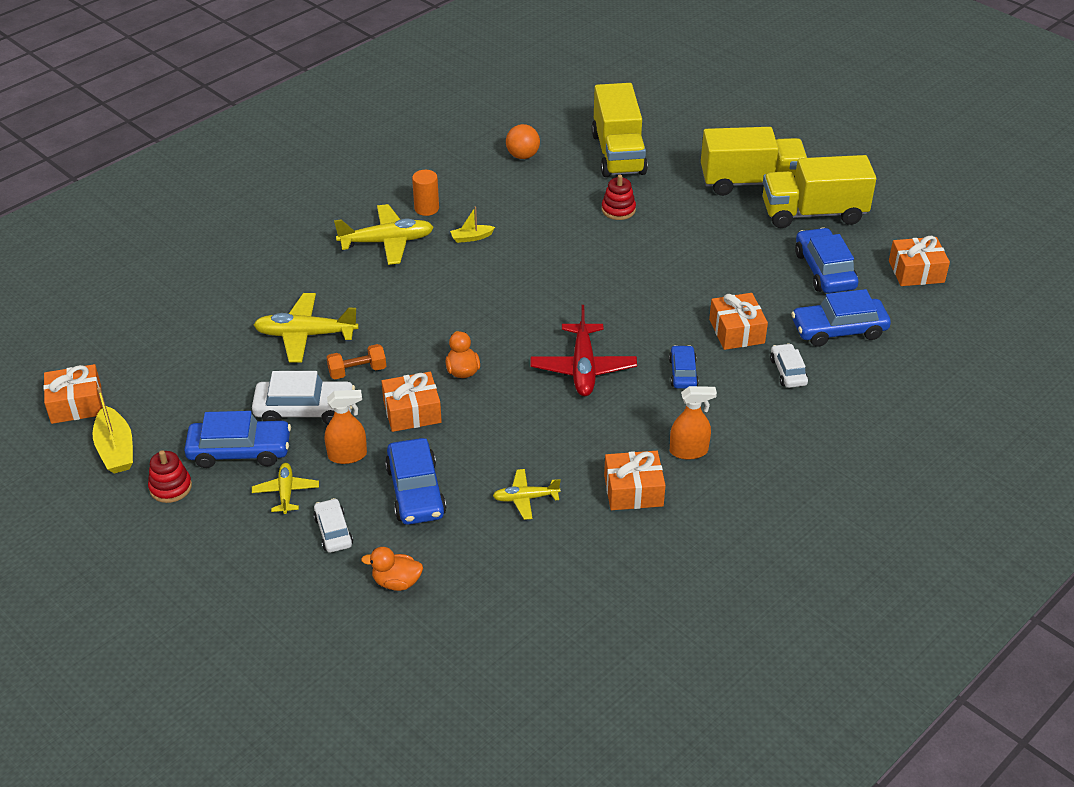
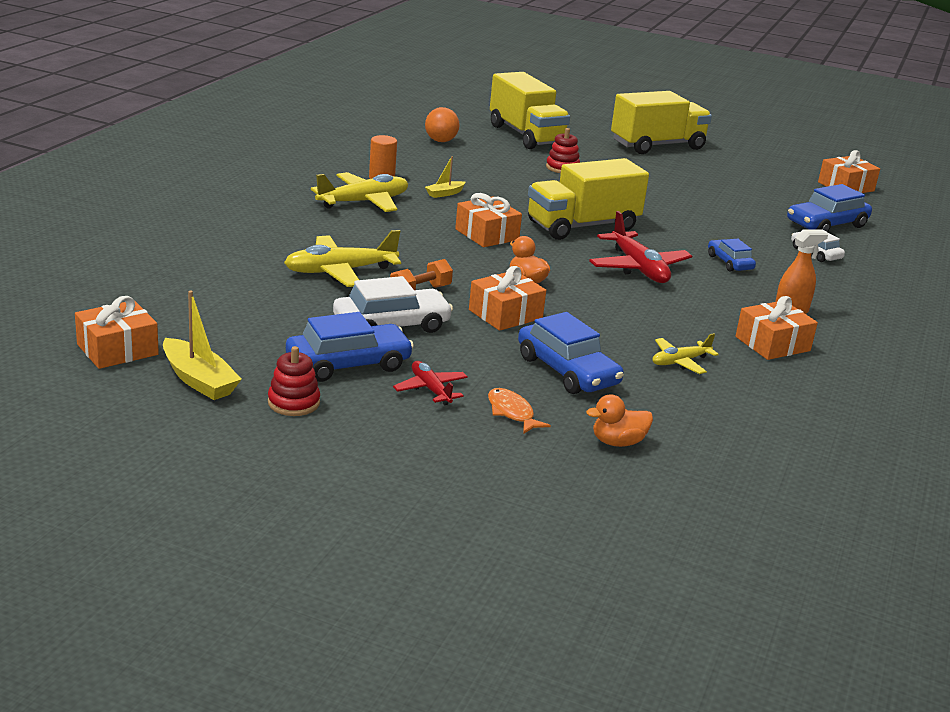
camera: 25 degrees left, 15 degrees down
yellow plane [252,463,319,514] -> red plane [393,361,468,405]
white car [313,498,353,553] -> orange fish [488,388,551,434]
orange spray bottle [325,390,367,464] -> none
orange gift [709,293,768,350] -> orange gift moved to [455,193,522,247]
yellow truck [763,155,876,228] -> yellow truck moved to [528,158,649,240]
blue car [795,228,858,293] -> none

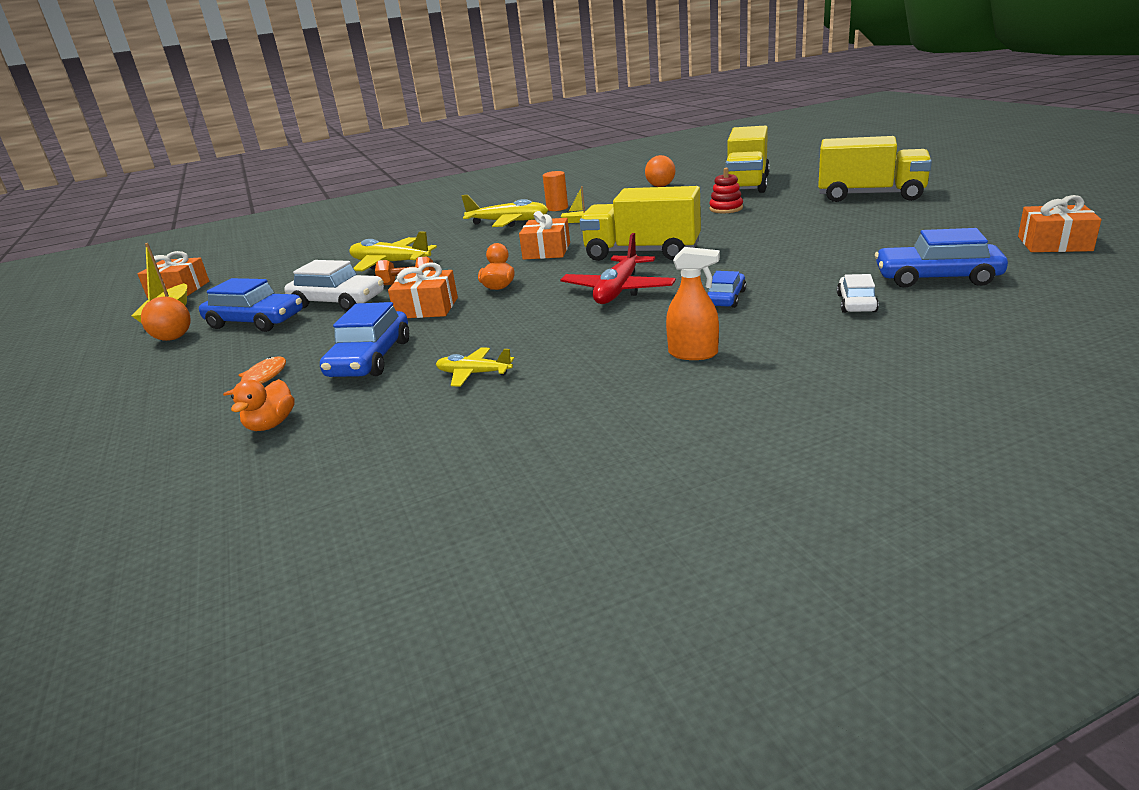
camera: 50 degrees right, 0 degrees up
red stacking toy [268,346,320,416] -> orange ball [141,297,191,341]
red plane [393,361,468,405] -> none
orange duck [586,394,653,447] -> orange duck turned 105 degrees counterclockwise [231,379,295,431]
orange gift [735,296,818,360] -> none

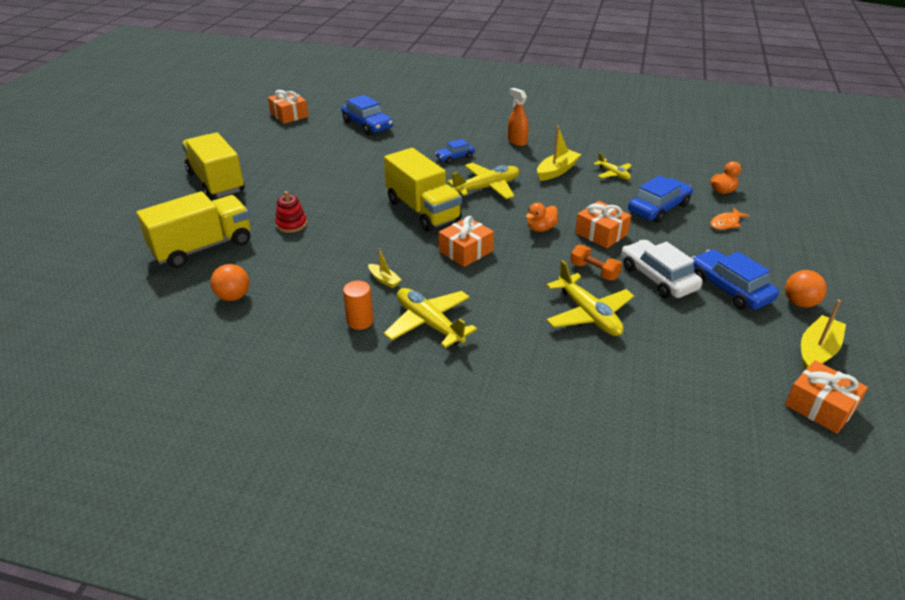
camera: 145 degrees left, 10 degrees up
red plane [560,233,676,304] -> yellow plane [447,163,519,199]
white car [837,274,879,313] -> none
none -> yellow boat [537,126,581,181]

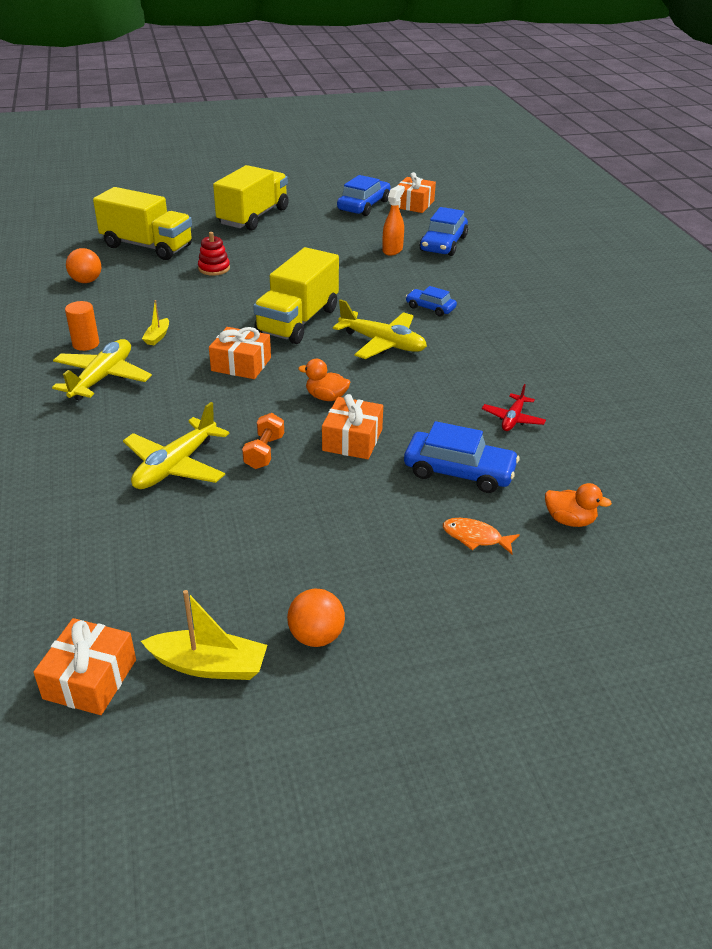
camera: 60 degrees right, 0 degrees up
orange spray bottle [508,88,529,146] -> orange spray bottle moved to [382,185,405,255]
yellow boat [537,126,581,181] -> none
yellow plane [593,152,632,180] -> red plane [482,384,546,431]
white car [622,240,703,298] -> none
blue car [692,250,779,310] -> blue car moved to [337,175,390,216]

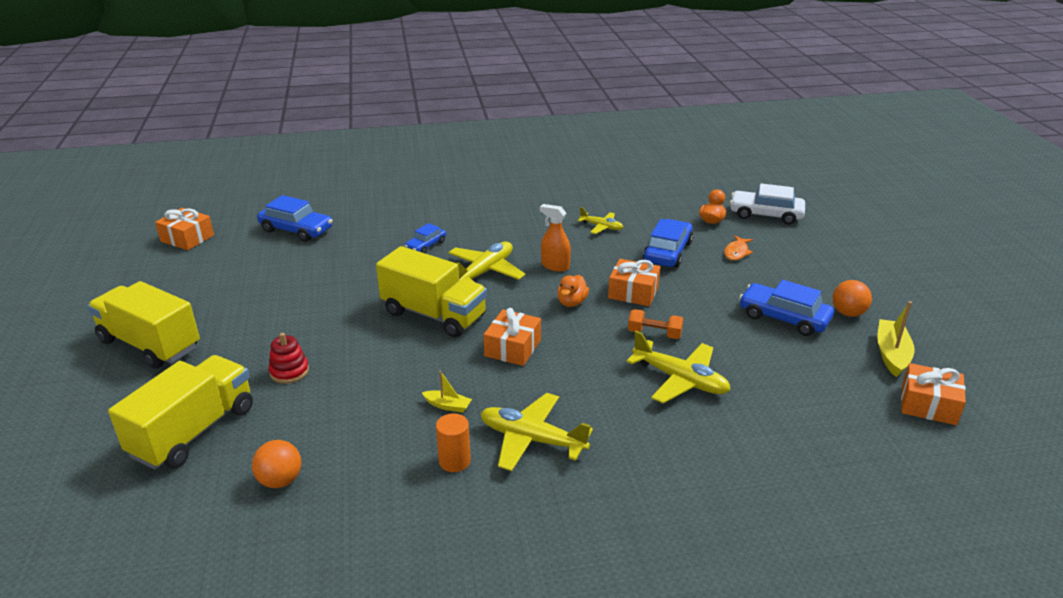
camera: 85 degrees left, 5 degrees down
blue car [337,175,390,216] -> blue car moved to [739,280,834,336]
orange spray bottle [382,185,405,255] -> orange spray bottle moved to [540,204,571,272]
red plane [482,384,546,431] -> yellow plane [578,207,623,234]
none -> white car [730,183,805,225]

